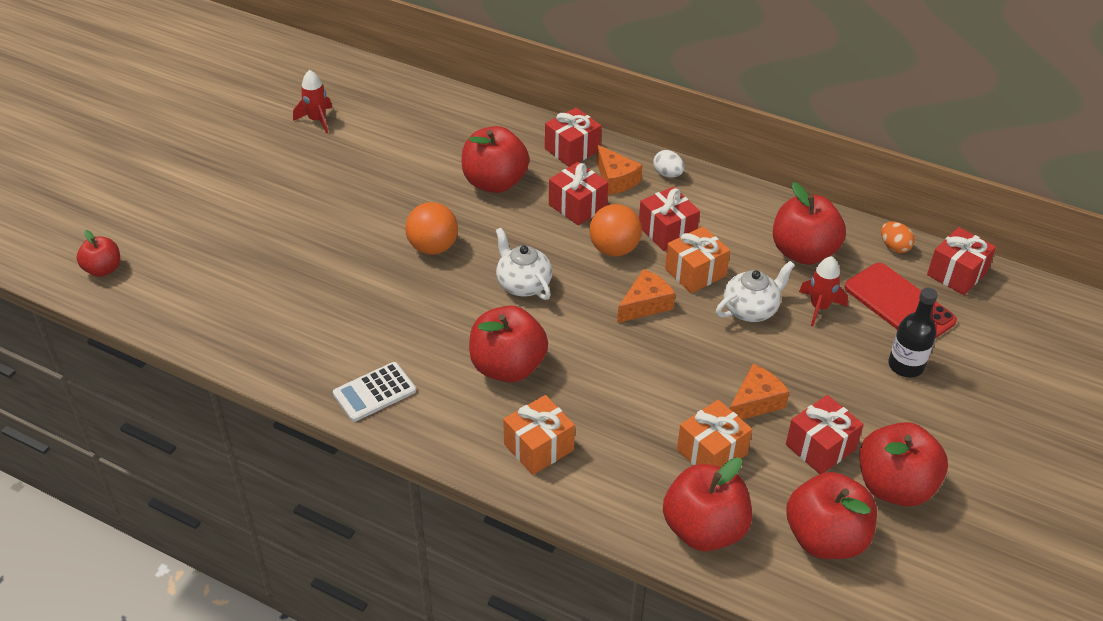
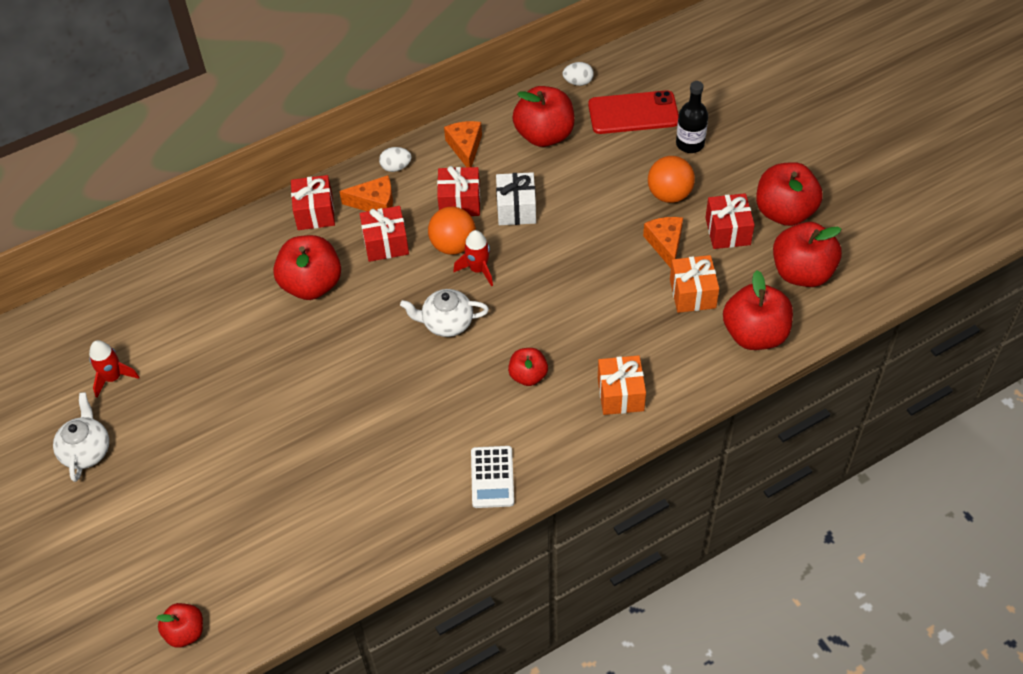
camera: 55 degrees left, 10 degrees up
orange ball [405,202,458,255] -> orange ball moved to [648,156,695,203]
red apple [469,305,548,383] -> red apple [508,348,548,386], size x0.57
orange cheese [617,269,675,323] -> orange cheese moved to [444,121,482,167]
orange gift [665,226,730,293] -> white gift [496,172,536,225]
white teapot [716,261,795,322] -> white teapot moved to [53,392,109,482]
red rocket [799,256,848,326] -> red rocket moved to [453,230,493,287]
orange egg [881,221,914,253] -> white egg [562,62,594,86]
red gift [927,227,996,295] -> none

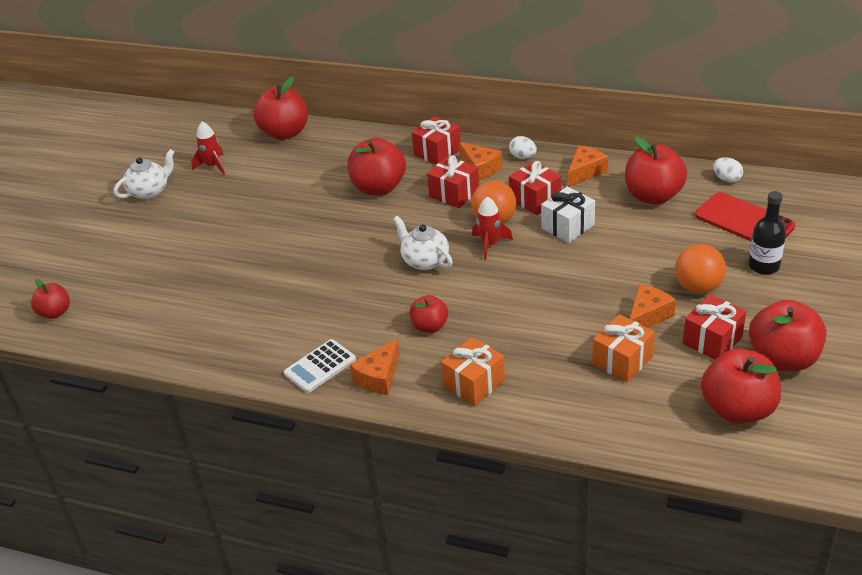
camera: 50 degrees right, 15 degrees down
red apple [723,271,793,350] -> red apple moved to [253,77,308,140]
none -> orange cheese [350,338,400,395]

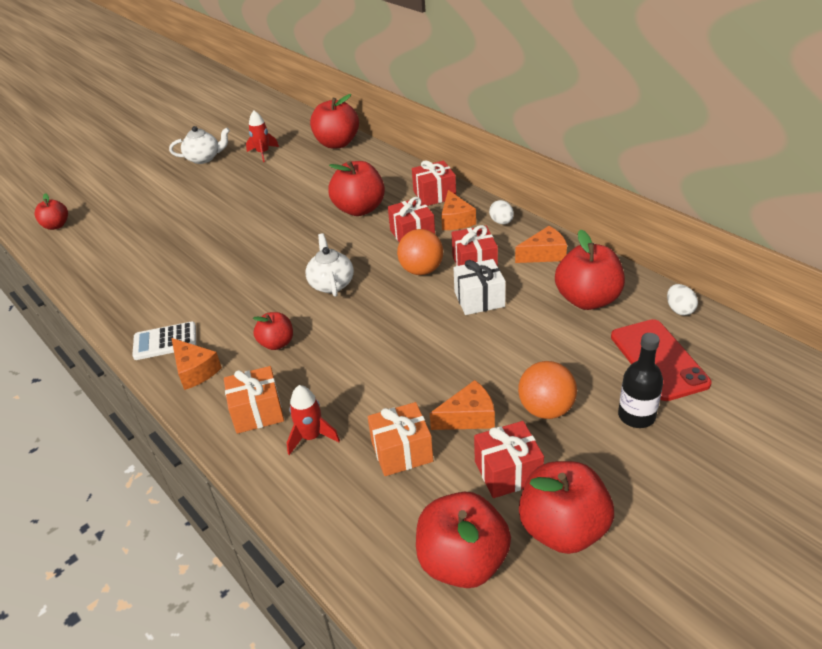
camera: 30 degrees right, 0 degrees up
orange cheese [350,338,400,395] -> orange cheese turned 105 degrees counterclockwise [171,338,222,390]
red rocket [472,196,513,260] -> red rocket moved to [287,385,340,455]

